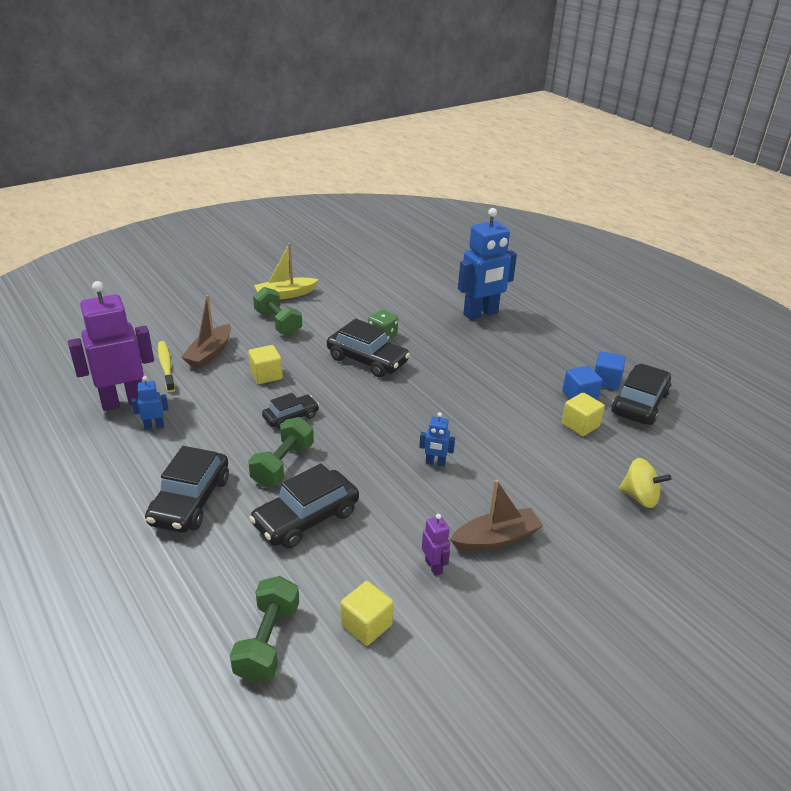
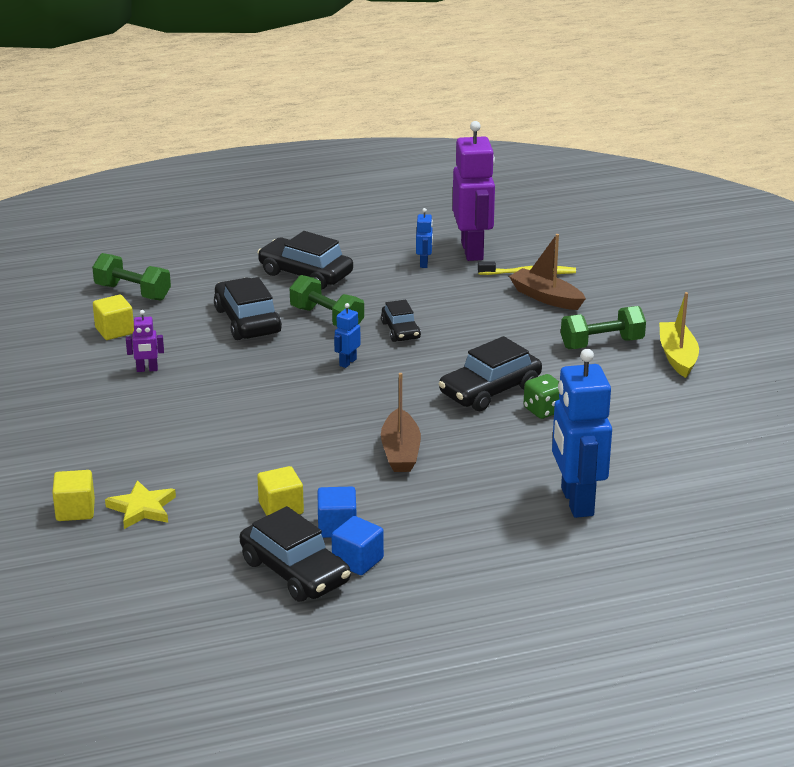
camera: 110 degrees right, 5 degrees down
yellow cube [248,345,283,384] -> yellow cube moved to [52,470,95,521]
blue robot [419,412,455,467] -> blue robot moved to [334,303,361,368]
brown boat [450,480,543,551] -> brown boat moved to [381,373,421,472]
yellow spinning top [619,458,671,508] -> yellow star [105,480,176,529]

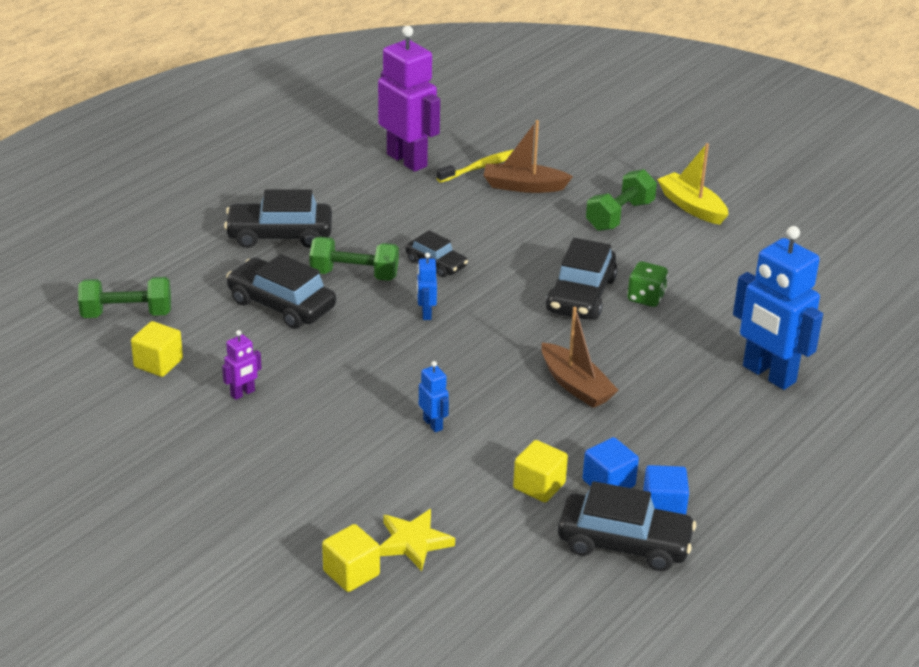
camera: 35 degrees left, 5 degrees up
blue robot [416,208,433,268] -> blue robot moved to [419,361,449,432]

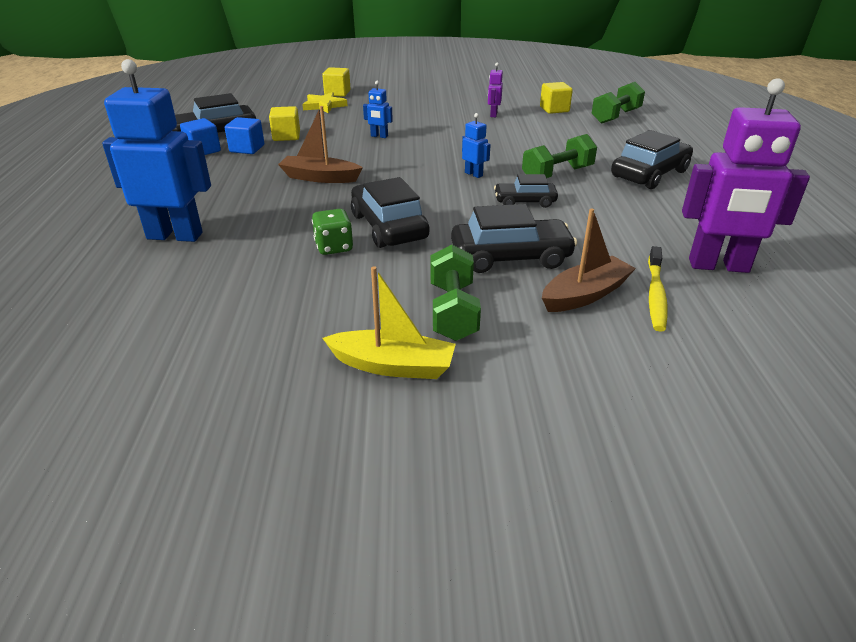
camera: 140 degrees right, 0 degrees up
black car [226,254,336,329] -> black car moved to [451,204,577,273]

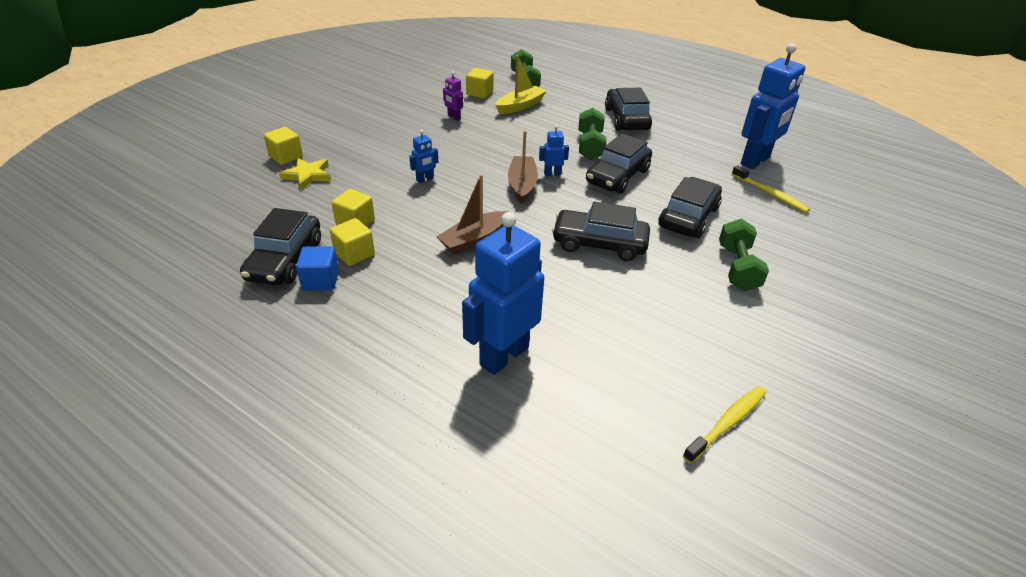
camera: 55 degrees left, 5 degrees up
blue cube [225,117,264,154] -> yellow cube [330,218,375,266]
green dice [312,209,353,255] -> none
yellow boat [322,266,456,379] -> yellow boat moved to [495,55,547,114]
green dumbbell [430,245,481,341] -> green dumbbell turned 60 degrees clockwise [719,219,769,291]
black car [494,174,558,208] -> black car [586,133,652,194], size x1.67
brown boat [542,209,636,312] -> brown boat moved to [508,131,538,204]
purple robot [682,78,810,273] -> blue robot [741,43,805,169]
none -> yellow toothbrush [683,386,766,464]

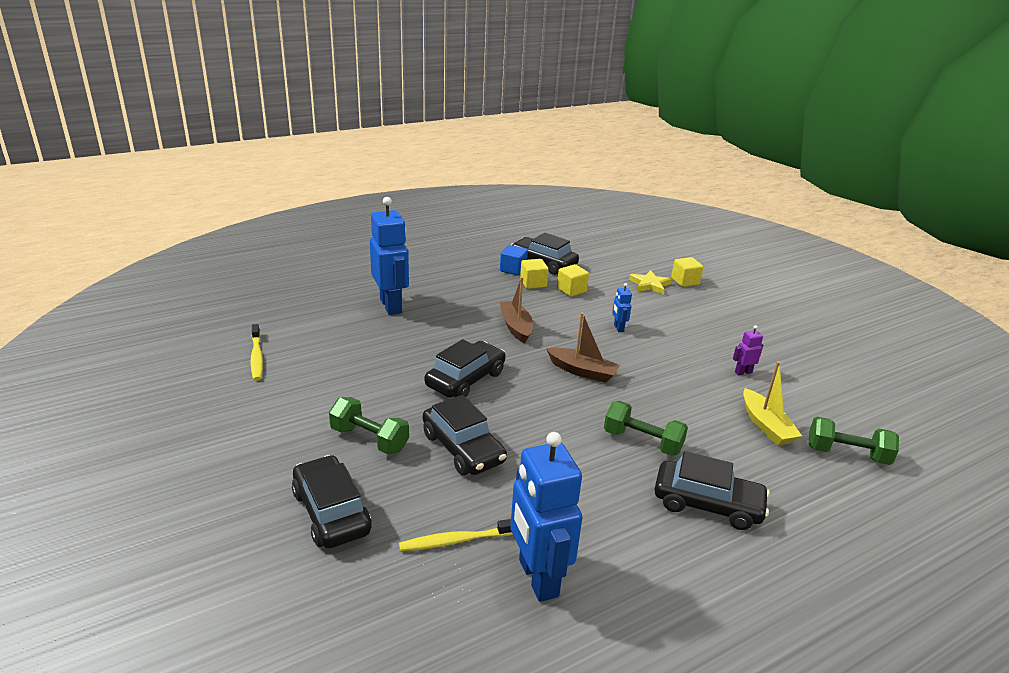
camera: 115 degrees right, 10 degrees down
yellow cube [466,68,494,99] -> none
blue robot [539,125,569,176] -> none
black car [586,133,652,194] -> black car moved to [292,455,372,548]

